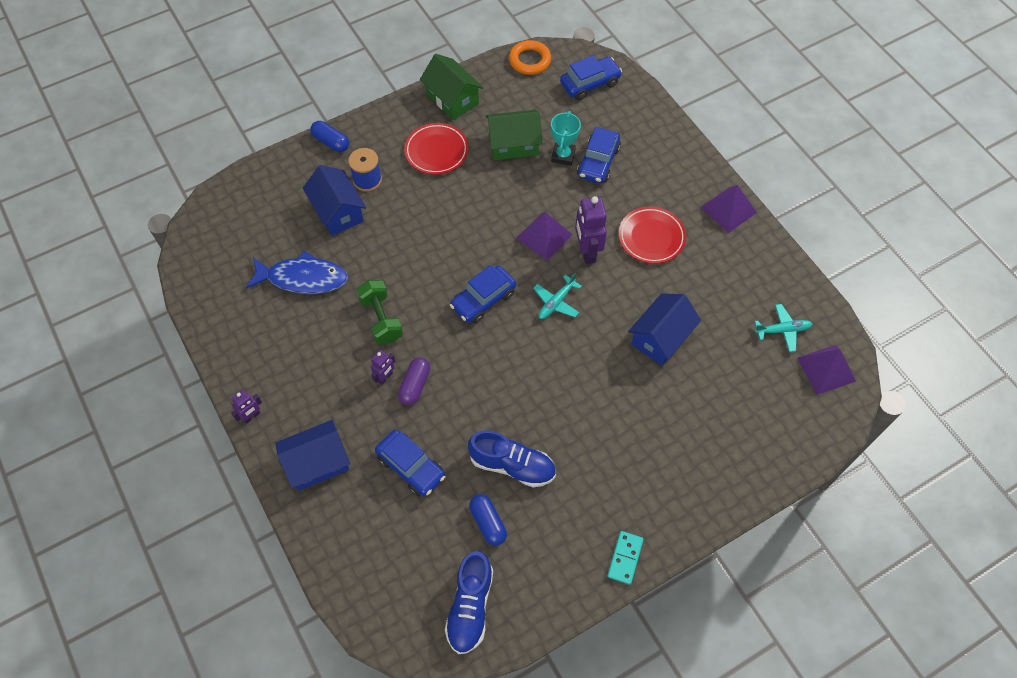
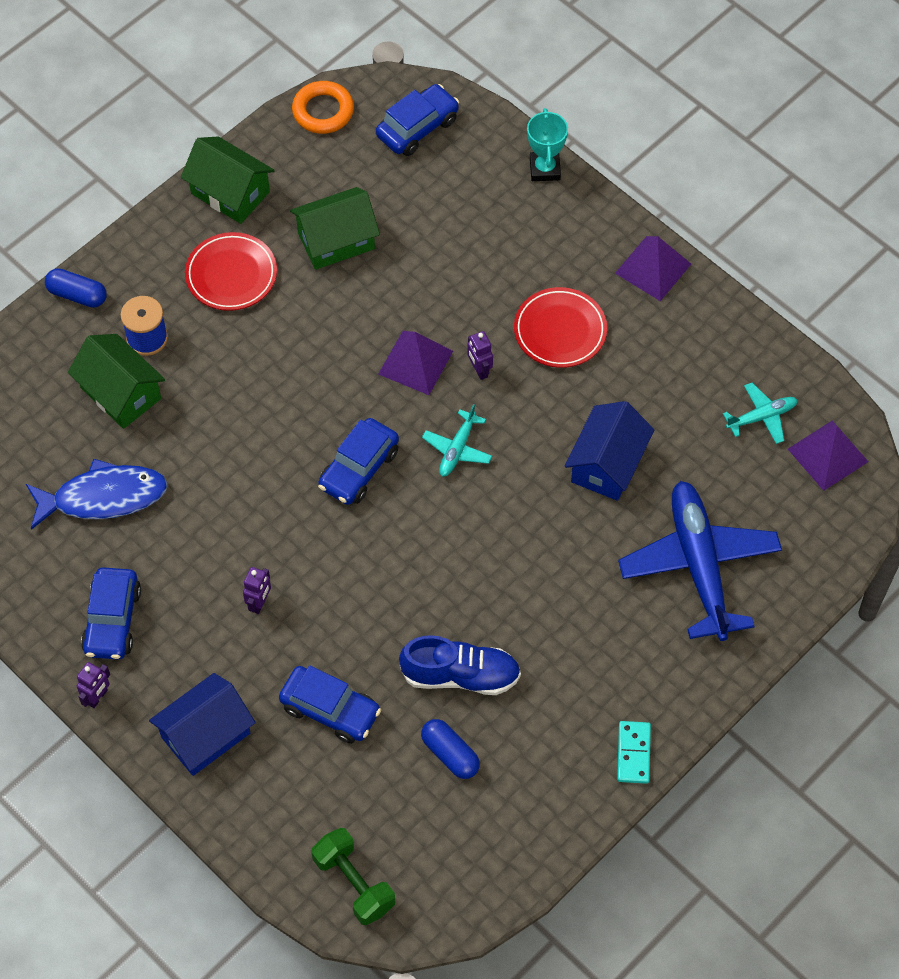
camera: 15 degrees left, 0 degrees up
blue house [303,165,366,236] -> green house [68,334,165,429]
green dumbbell [357,280,403,344] -> green dumbbell moved to [312,828,395,925]
purple capsule [398,357,430,405] -> none
blue shoe [445,551,493,654] -> none
turquoise trophy [551,111,581,166] -> turquoise trophy moved to [527,108,568,181]
purple robot [575,196,607,264] -> purple robot [467,331,493,380], size x0.55
blue car [577,127,621,183] -> blue car moved to [81,567,141,660]
none -> blue plane [618,481,782,641]

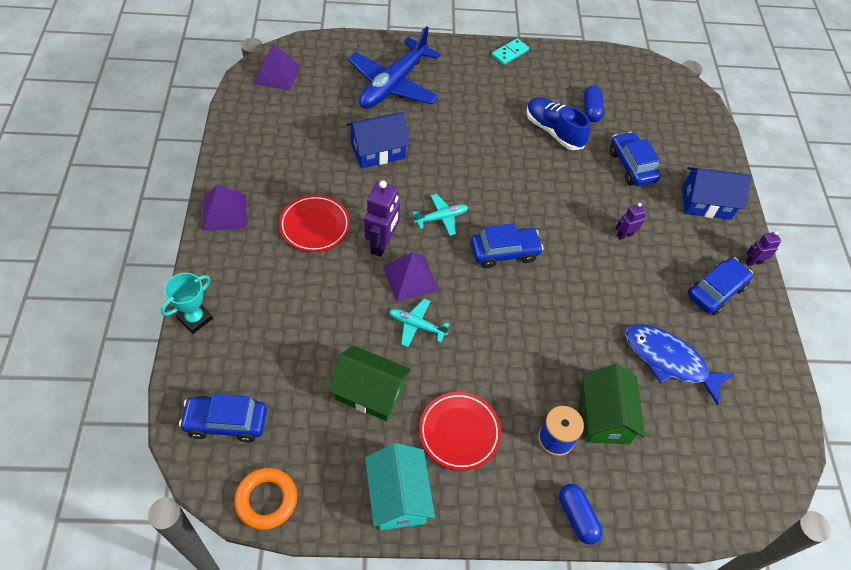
camera: 140 degrees left, 5 degrees down
green house [181,136,275,224] -> turquoise house [365,443,435,531]
green dumbbell [312,828,395,925] -> none
purple robot [467,331,493,380] -> purple robot [364,181,400,257], size x1.82
turquoise plane [723,383,798,444] -> turquoise plane moved to [389,299,449,347]

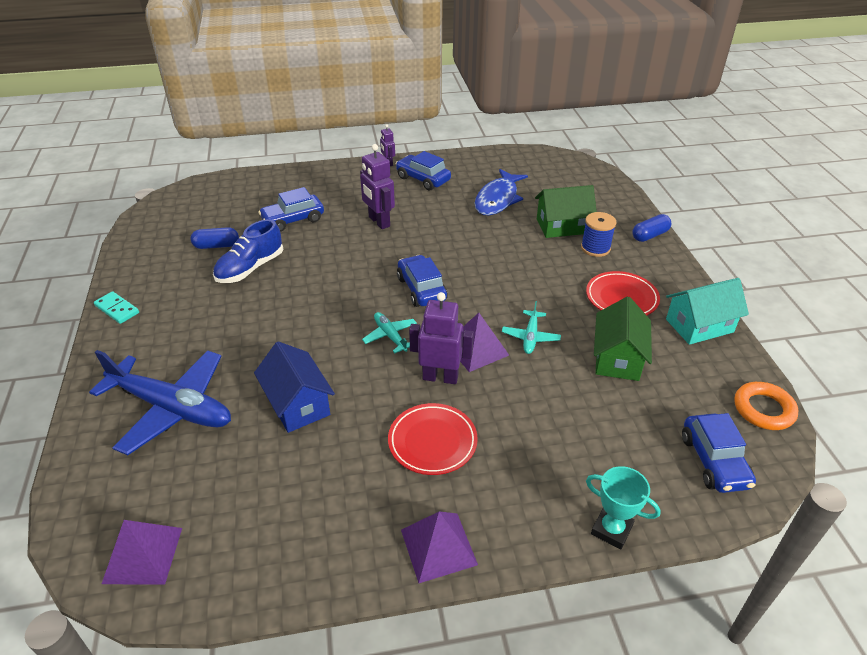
camera: 95 degrees left, 15 degrees down
purple robot [616,203,646,240] -> purple robot [360,144,395,229], size x1.82
blue house [682,167,752,220] -> none

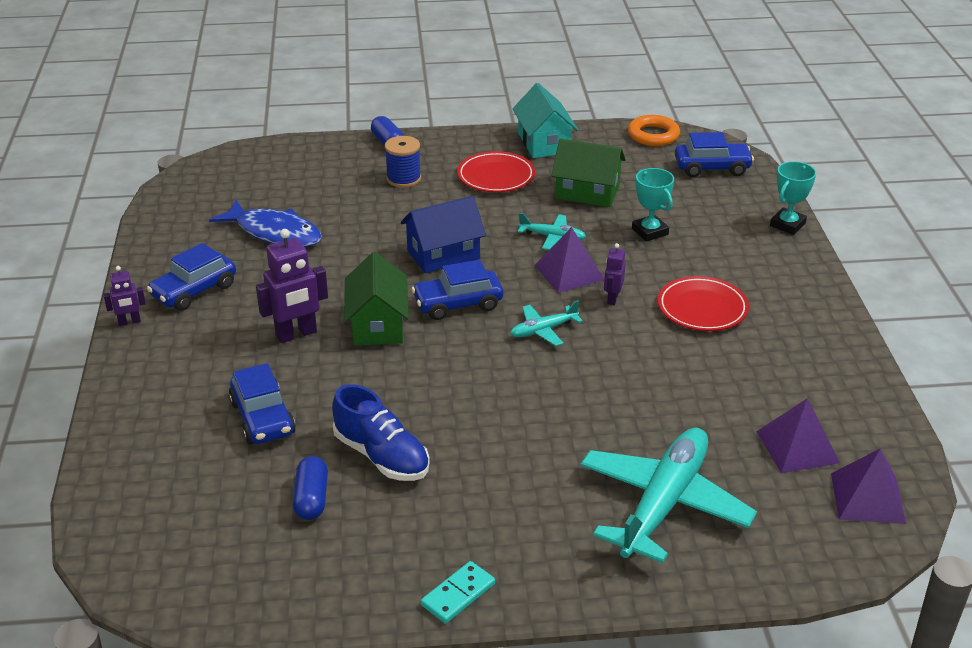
camera: 85 degrees left, 5 degrees down
blue plane [89,350,231,455] -> turquoise plane [580,427,757,563]
blue house [254,342,335,433] -> blue house moved to [401,196,486,273]
purple pyramid [401,511,478,583] -> purple pyramid moved to [756,398,840,473]
purple robot [409,292,474,384] -> purple robot [604,243,626,305], size x0.55
green house [535,185,597,238] -> green house moved to [344,252,409,346]
none -> turquoise trophy [632,168,674,242]

